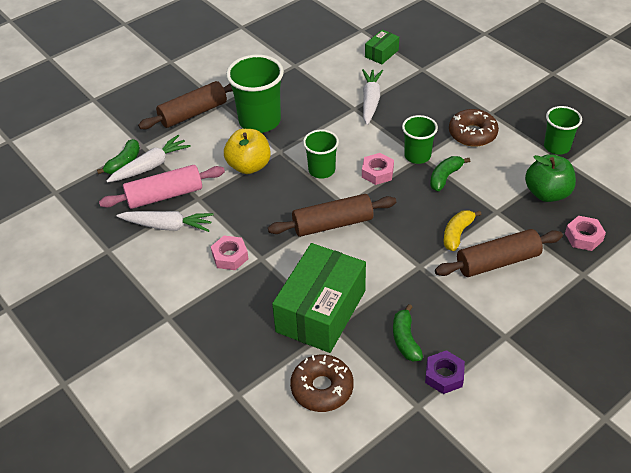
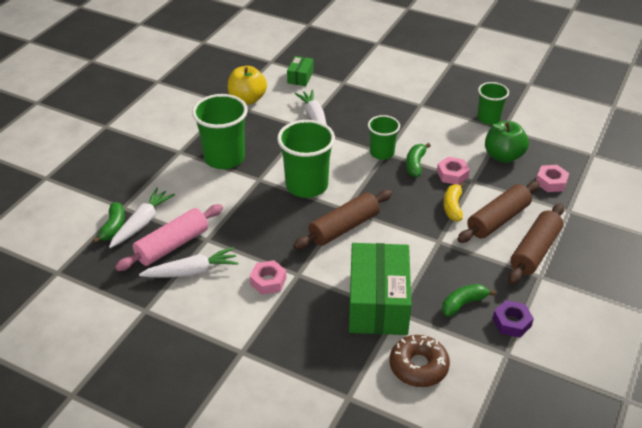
camera: 25 degrees left, 5 degrees down
brown rolling pin [138,81,233,129] -> brown rolling pin moved to [508,203,564,285]
yellow apple [224,129,271,174] -> yellow apple moved to [228,66,267,105]
green cup [303,129,339,179] -> green cup [277,120,335,198], size x1.67
pink nut [362,153,394,185] -> pink nut moved to [437,157,470,185]
green banana [393,304,423,362] -> green banana turned 90 degrees clockwise [442,284,496,317]
brown donut [449,109,499,147] -> none

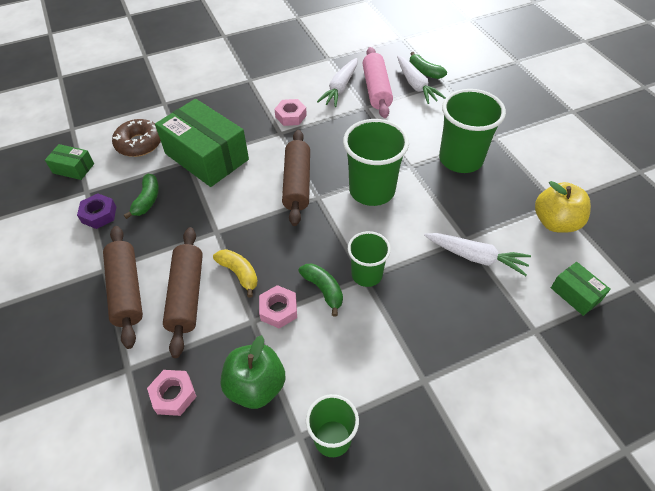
camera: 130 degrees right, 10 degrees up
none -> green box [45,144,94,180]

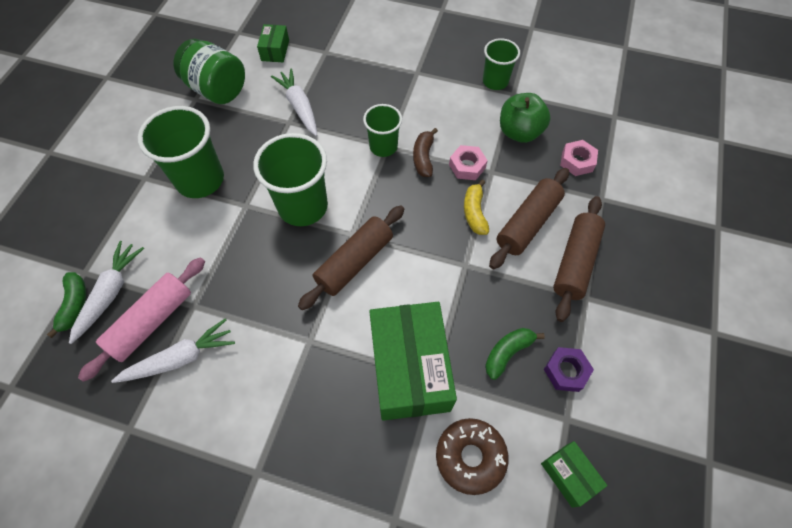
camera: 140 degrees left, 10 degrees up
pink nut [274,99,307,126] -> none
green banana [298,264,343,317] -> brown banana [413,128,438,177]
yellow apple [535,181,591,232] -> green jar [173,39,245,104]

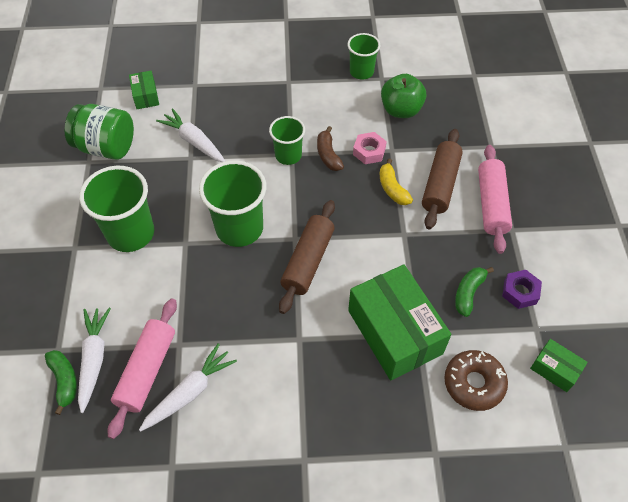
camera: 20 degrees left, 5 degrees down
brown rolling pin [553,196,605,322] -> pink rolling pin [478,145,512,254]
pink nut [560,140,598,176] -> none

